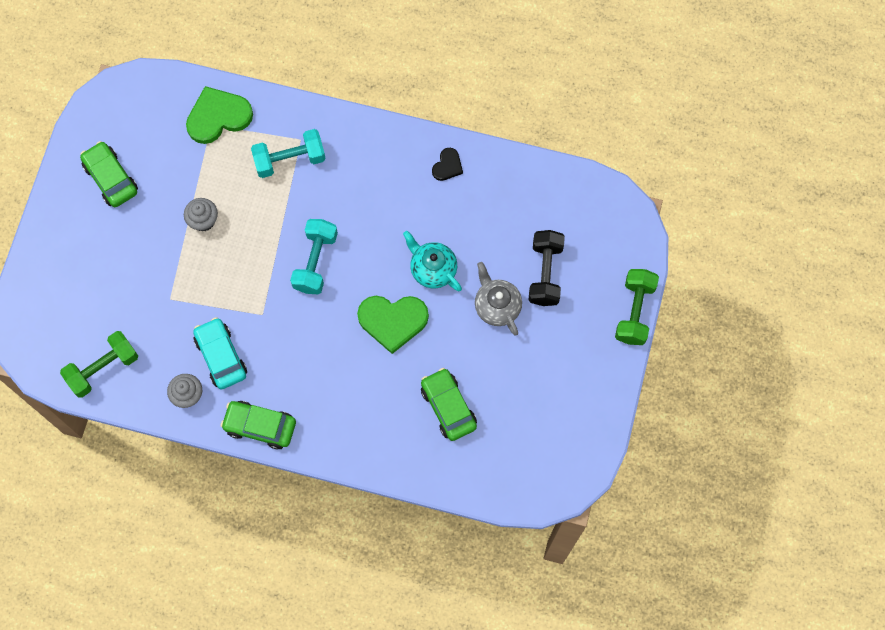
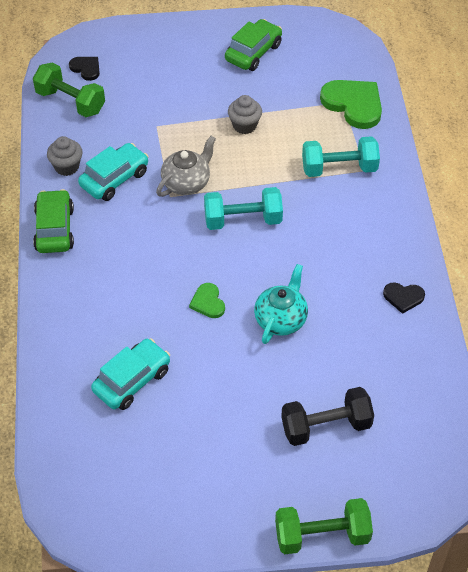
camera: 70 degrees right, 20 degrees down
turquoise dumbbell [251,129,326,178] -> turquoise dumbbell turned 60 degrees counterclockwise [302,136,380,177]
green heart [357,296,429,354] -> green heart [189,283,225,318], size x0.52
green car [421,368,477,441] -> turquoise car [91,338,170,410]
grey teapot [475,262,522,335] -> grey teapot moved to [156,136,216,197]
none -> black heart [69,57,100,81]

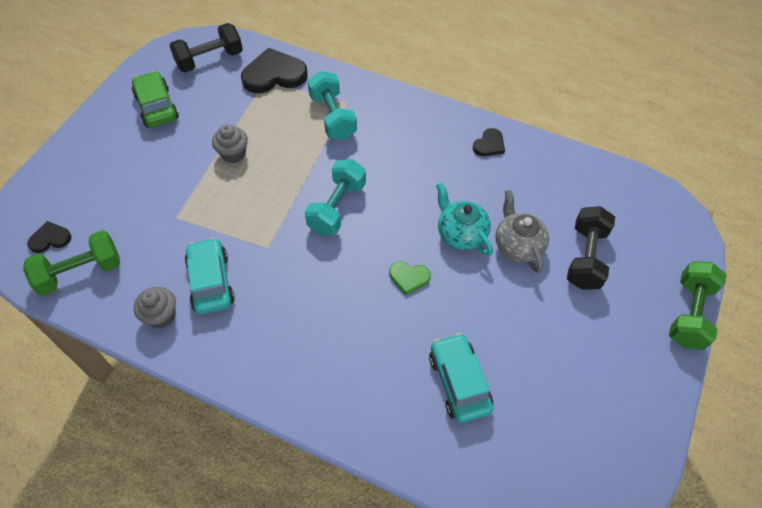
camera: 60 degrees left, 5 degrees up
green car [33,189,74,253] -> none
grey teapot [156,136,216,197] -> grey teapot moved to [495,190,549,273]
turquoise dumbbell [302,136,380,177] -> turquoise dumbbell turned 45 degrees counterclockwise [308,71,357,140]
green heart [320,80,382,129] -> black heart [241,48,308,93]
none -> black dumbbell [169,23,243,72]

